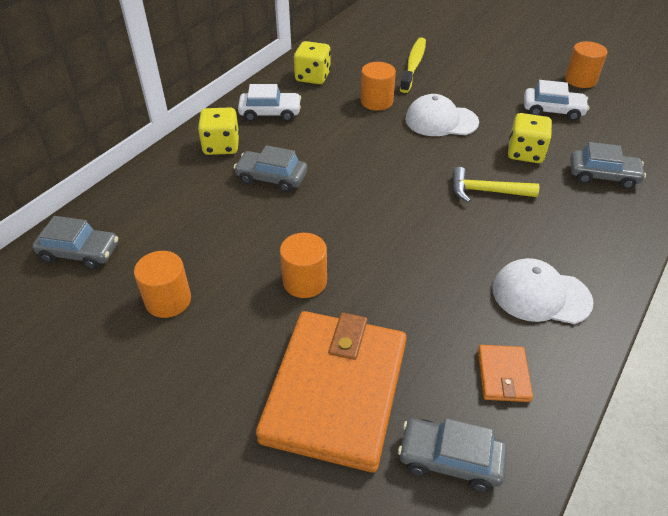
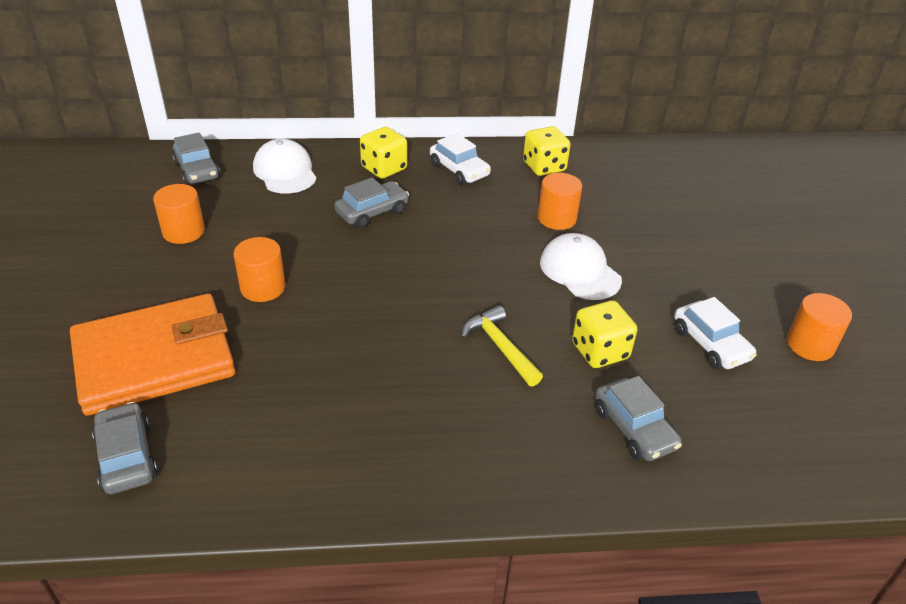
camera: 50 degrees right, 5 degrees down
grey car [234,145,307,192] -> grey car turned 75 degrees clockwise [334,178,409,228]
yellow toothbrush [400,37,426,93] -> none
orange wallet [478,345,533,402] -> none
white cap [492,258,594,324] -> white cap moved to [253,138,317,194]

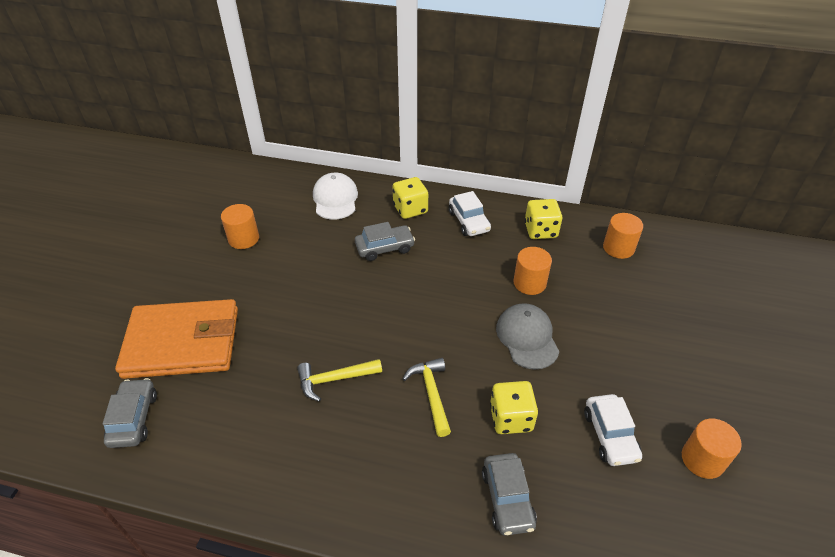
camera: 20 degrees right, 5 degrees up
grey car [172,133,221,185] -> none
orange cylinder [234,237,285,302] -> orange cylinder moved to [603,213,643,259]
white cap [540,233,622,300] -> grey cap [496,303,560,369]
none -> yellow hammer [297,359,382,402]

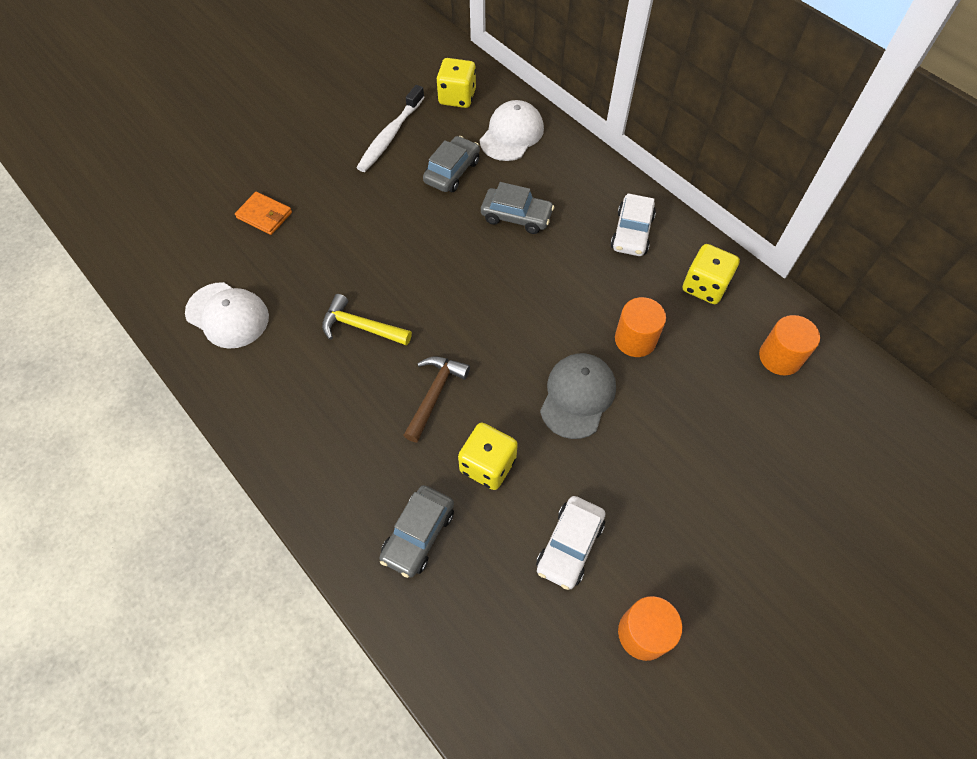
camera: 35 degrees right, 15 degrees up
grey car [103,378,157,448] -> grey car moved to [423,136,480,192]
orange wallet [115,299,238,379] -> orange wallet [235,192,292,235], size x0.41
orange cylinder [221,204,259,249] -> white toothbrush [356,85,425,172]
yellow dice [392,177,428,219] -> yellow dice moved to [436,58,476,108]
yellow hammer [403,358,451,437] -> brown hammer [403,357,470,442]
none -> white cap [185,282,269,349]

